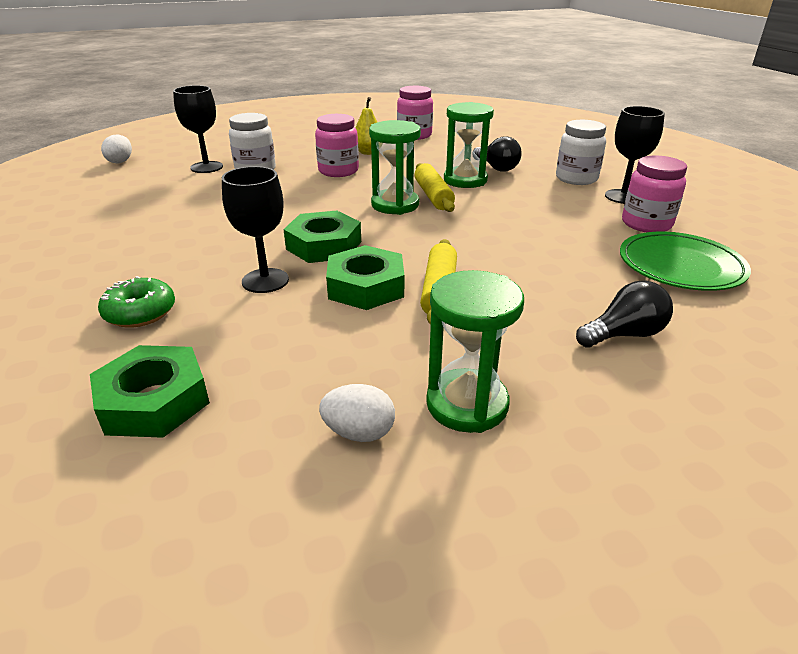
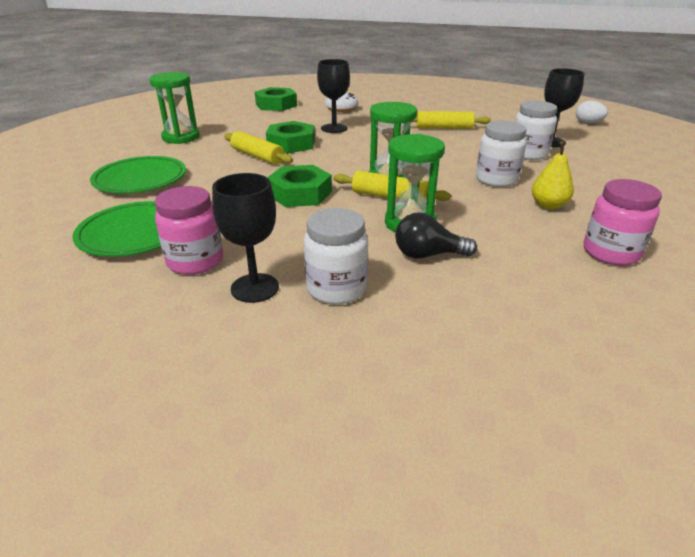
camera: 125 degrees right, 0 degrees up
green donut [98,276,175,328] -> white donut [325,93,358,112]
green nut [283,211,361,263] -> green nut moved to [267,165,332,207]
pink jar [315,114,359,177] -> white jar [476,121,527,187]
white egg [319,384,395,442] -> none
black light bulb [576,280,673,348] -> green plate [90,156,186,193]
none -> yellow rolling pin [410,111,491,129]

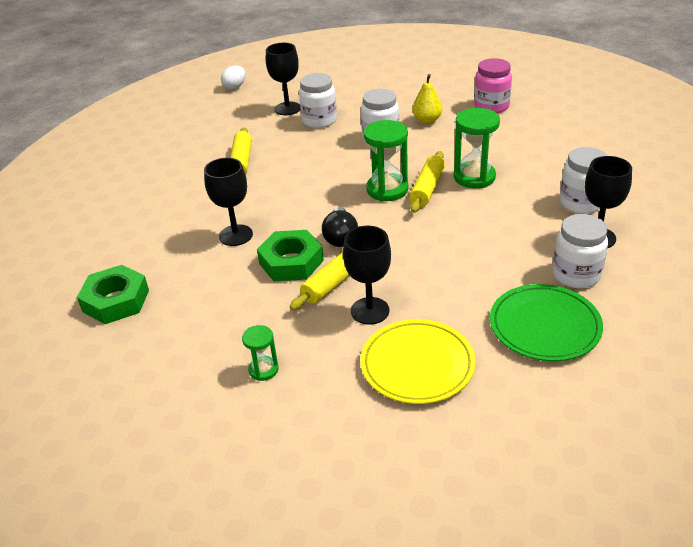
camera: 90 degrees left, 5 degrees up
green plate [90,156,186,193] -> yellow plate [360,319,476,404]
green hourglass [149,72,200,144] -> green hourglass [242,325,279,381], size x0.55
pink jar [155,186,223,275] -> white jar [552,214,608,288]
green nut [267,165,332,207] -> none
white donut [325,93,358,112] -> none
black light bulb [395,212,477,259] -> black light bulb moved to [322,206,358,247]
none -> black goblet [343,226,391,325]

